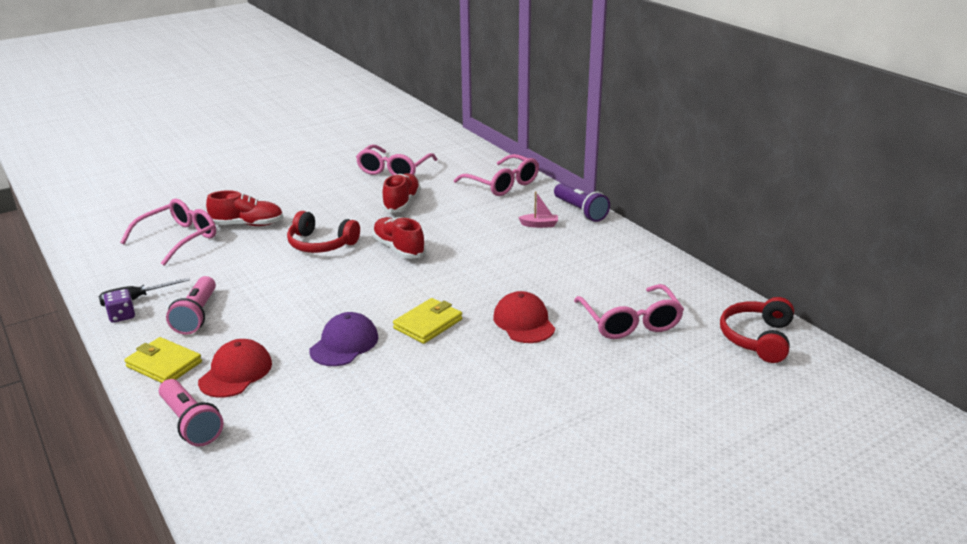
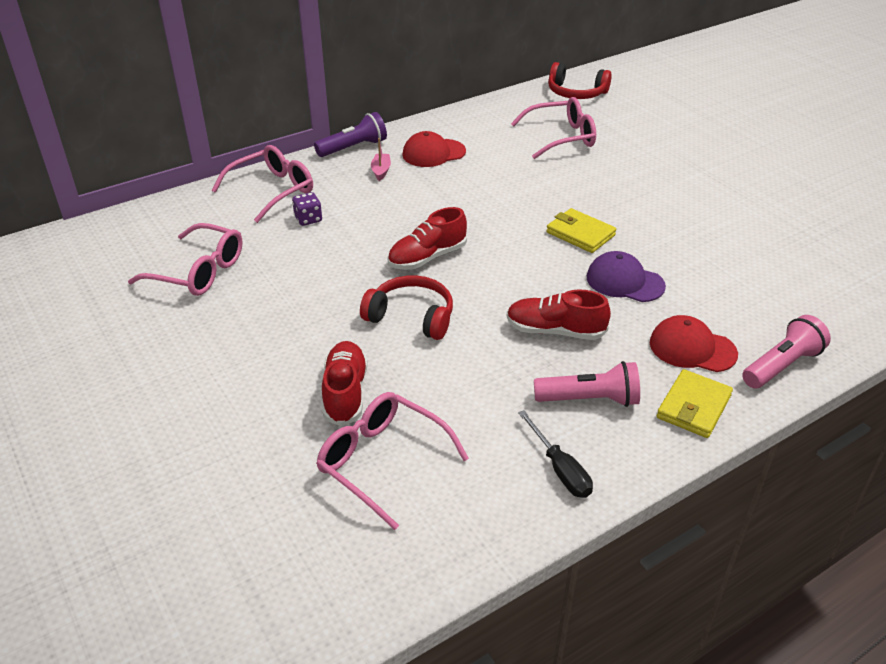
camera: 90 degrees left, 10 degrees up
purple dice [104,289,135,323] -> purple dice moved to [292,192,322,226]
red headphones [287,211,360,253] -> red headphones turned 90 degrees counterclockwise [360,276,453,340]
red shoe [382,173,421,213] -> red shoe moved to [507,289,611,340]
red cap [493,291,555,343] -> red cap moved to [402,131,466,167]

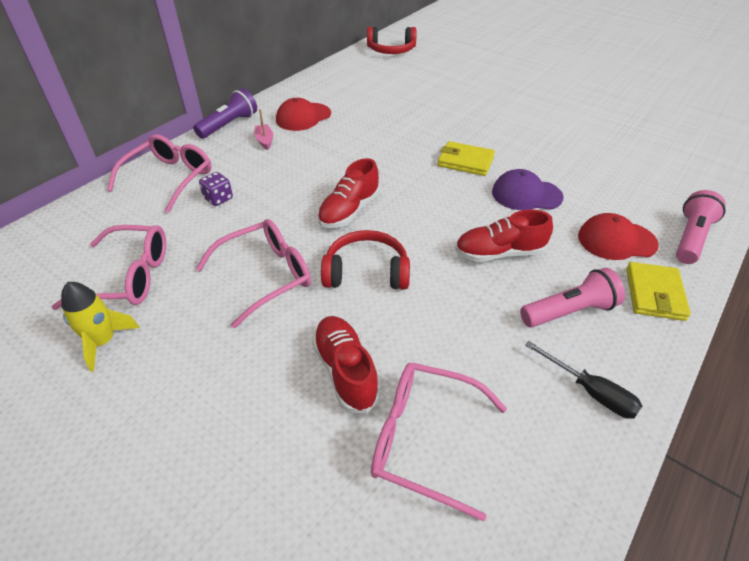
camera: 20 degrees left, 5 degrees up
pink glasses [511,97,596,159] -> pink glasses moved to [196,219,311,328]
none -> yellow rocket [61,282,140,372]

